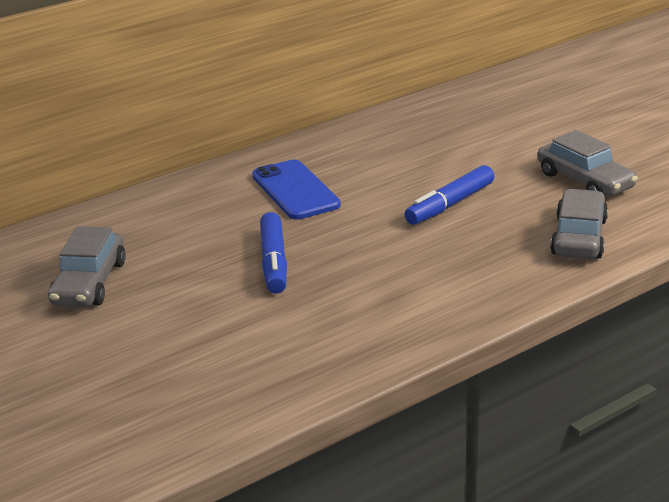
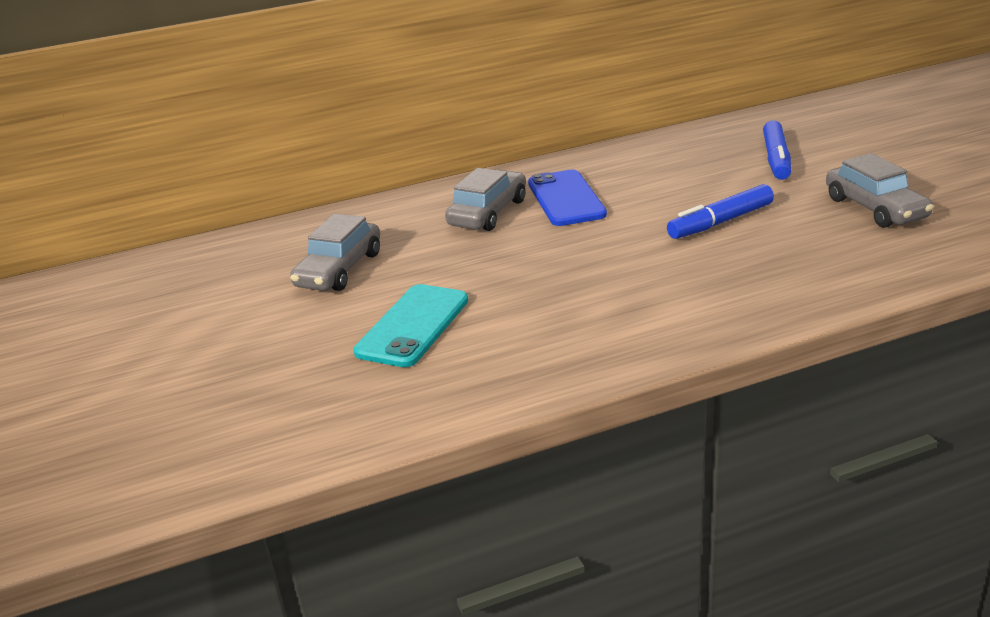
camera: 15 degrees right, 0 degrees up
blue marker [260,212,287,294] -> blue marker moved to [763,120,791,180]
grey car [550,189,608,259] -> grey car moved to [445,168,526,231]
none -> turquoise phone [353,284,468,367]

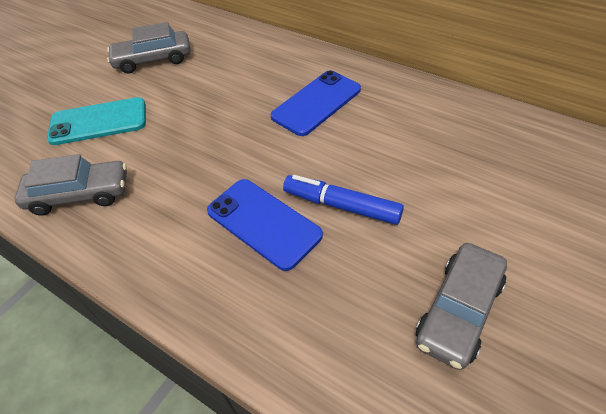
camera: 55 degrees right, 20 degrees up
grey car [445,168,526,231] -> grey car moved to [15,154,127,216]
blue marker [763,120,791,180] -> none
none -> blue phone [207,179,323,271]

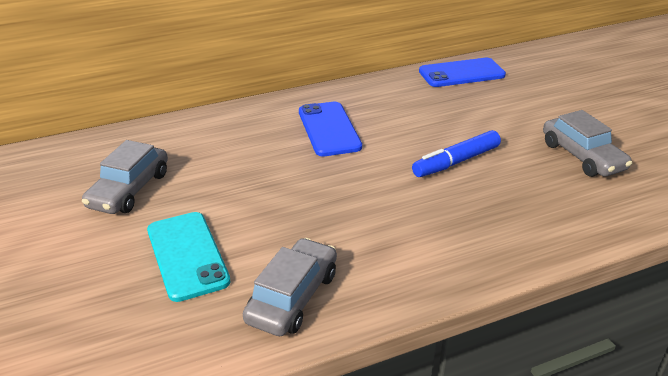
camera: 60 degrees left, 15 degrees down
turquoise phone [47,97,146,145] -> turquoise phone turned 45 degrees counterclockwise [147,212,231,302]
blue phone [207,179,323,271] -> blue phone moved to [419,58,506,87]

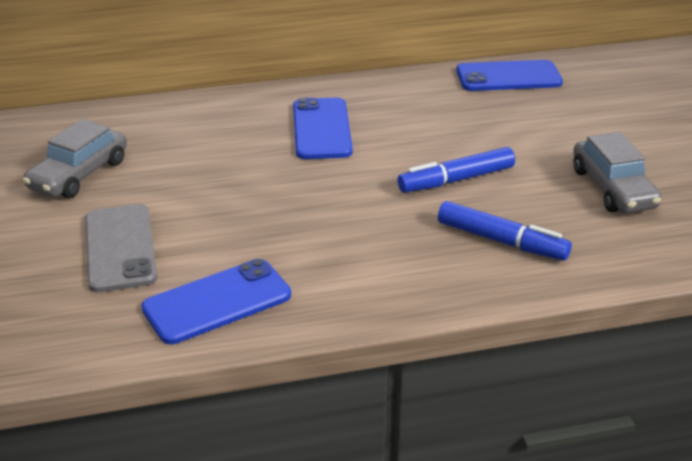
camera: 10 degrees right, 0 degrees up
turquoise phone [147,212,231,302] -> grey phone [85,204,157,292]
grey car [243,238,337,336] -> blue phone [141,259,291,344]
none -> blue marker [438,201,572,260]

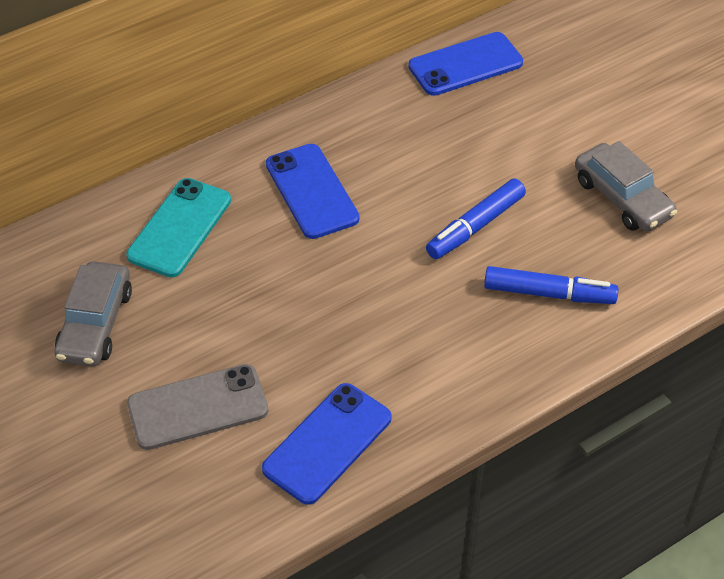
camera: 20 degrees left, 15 degrees up
grey phone [85,204,157,292] -> grey phone turned 75 degrees counterclockwise [127,364,268,450]
none -> turquoise phone [126,178,231,277]

